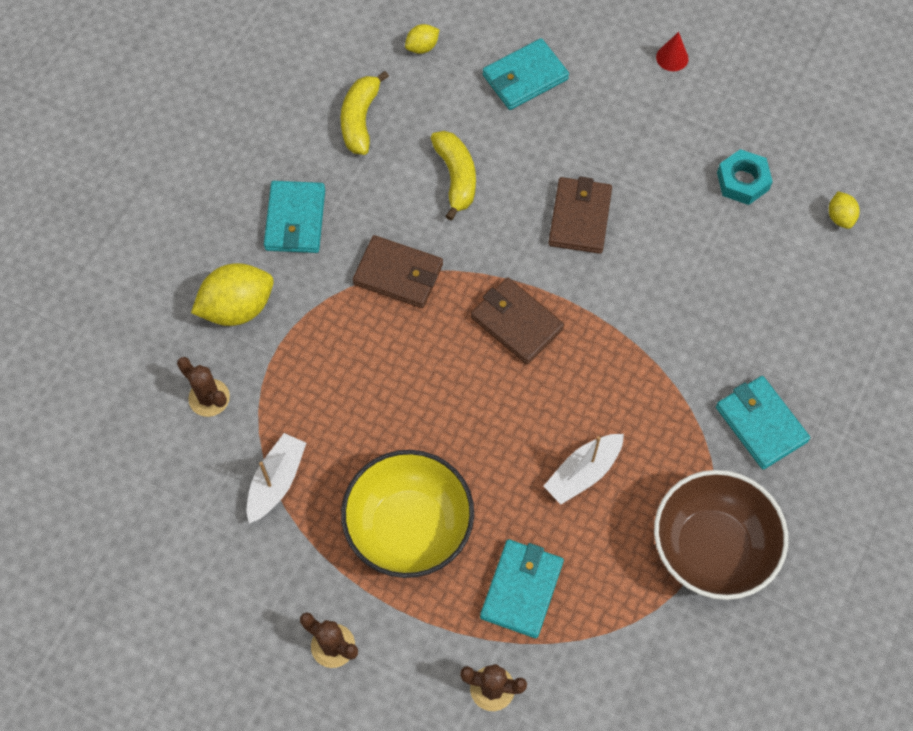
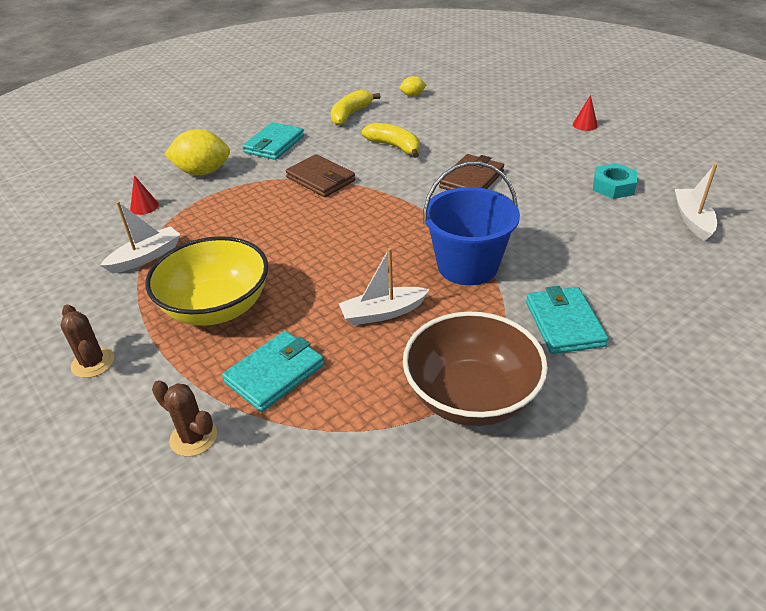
camera: 25 degrees right, 25 degrees down
brown cactus [177,357,230,417] -> red cone [130,175,159,215]
yellow banana [431,131,476,221] -> yellow banana turned 60 degrees counterclockwise [362,123,420,158]
brown wallet [471,277,564,365] -> none
turquoise wallet [483,38,569,110] -> none
yellow lemon [829,191,860,229] -> white boat [675,164,717,241]
none -> blue bucket [423,161,520,285]

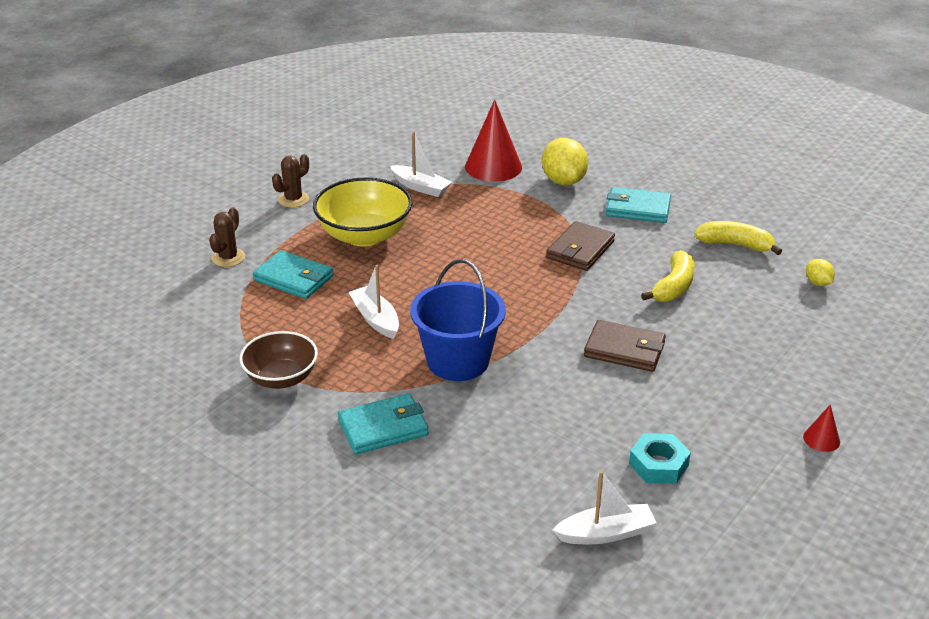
camera: 75 degrees right, 5 degrees down
red cone [130,175,159,215] -> red cone [465,100,522,182], size x2.19
brown bowl [403,312,548,426] -> brown bowl [240,331,318,389], size x0.66

